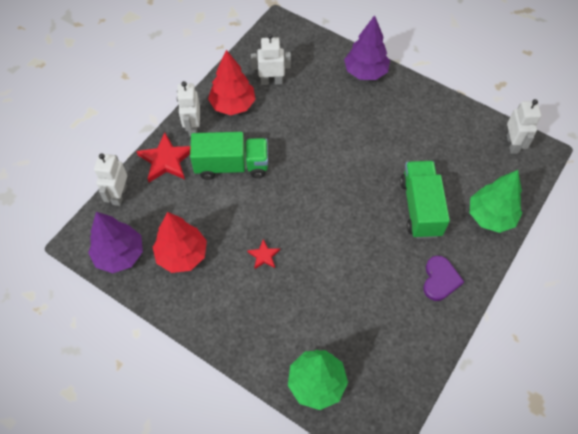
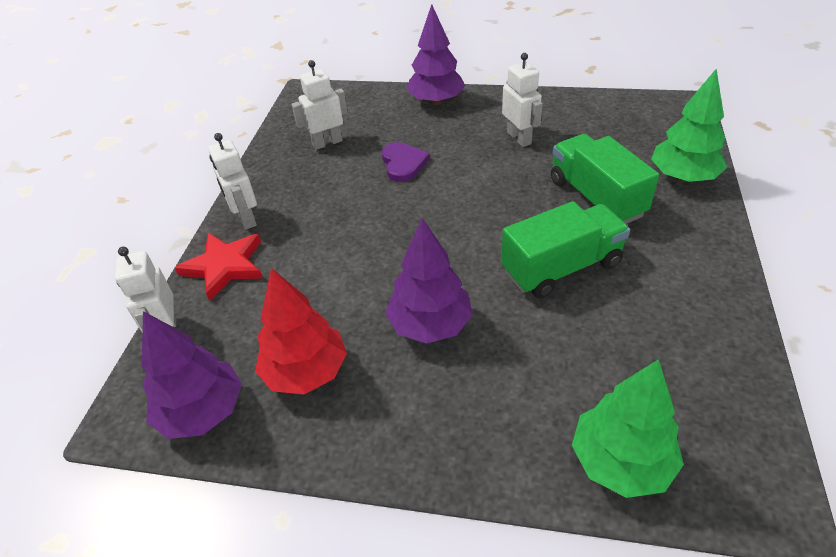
camera: 20 degrees left, 15 degrees down
green truck [190,132,268,180] -> green truck moved to [501,201,630,298]
red tree [208,50,256,115] -> none
red star [247,239,280,269] -> purple tree [385,218,473,344]
purple heart [423,256,464,301] -> purple heart moved to [382,142,430,182]
white robot [507,99,541,154] -> white robot moved to [502,53,543,147]

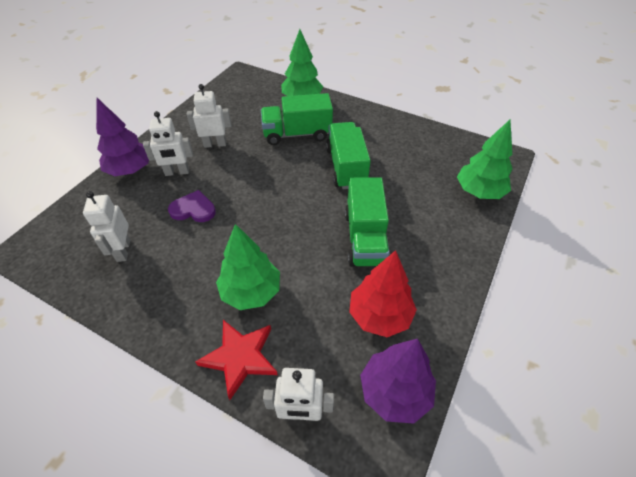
camera: 75 degrees left, 5 degrees up
white robot [208,133,257,229] -> white robot moved to [143,111,193,176]
purple tree [385,218,473,344] -> green truck [345,177,390,267]
none -> green tree [216,224,280,310]

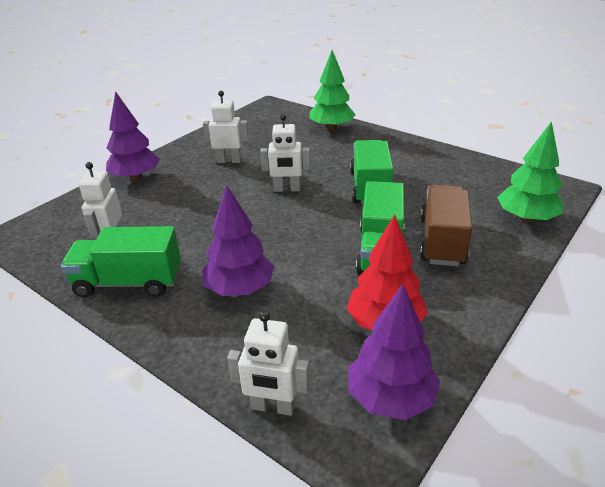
camera: 10 degrees right, 15 degrees down
white robot [143,111,193,176] -> white robot moved to [260,114,310,192]
purple heart [168,190,216,222] -> none
red star [195,320,278,400] -> none
green tree [216,224,280,310] -> purple tree [202,186,274,296]
green truck [261,93,333,145] -> green truck moved to [61,226,181,298]
none -> brown truck [420,184,472,266]

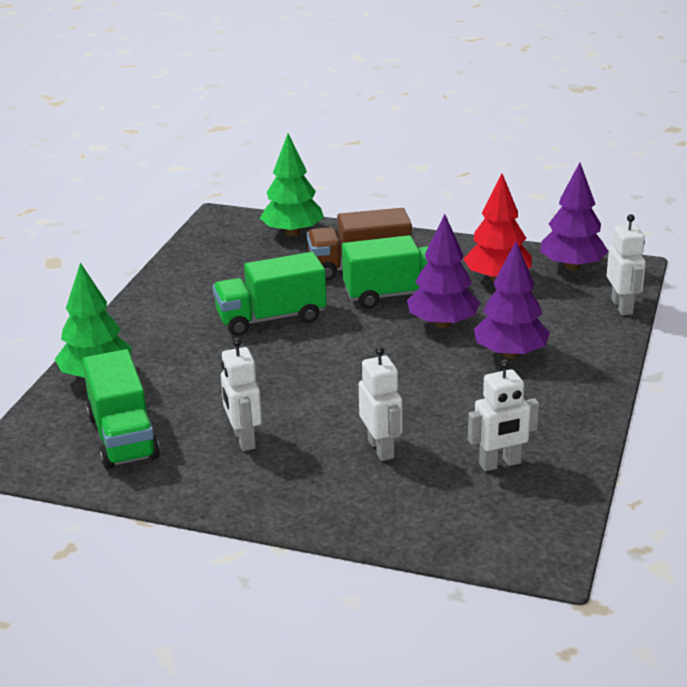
camera: 110 degrees left, 5 degrees down
green truck [61,226,181,298] -> green truck moved to [82,349,160,469]
purple tree [106,91,160,181] -> purple tree moved to [407,214,480,328]
white robot [260,114,310,192] -> white robot moved to [359,346,402,461]

